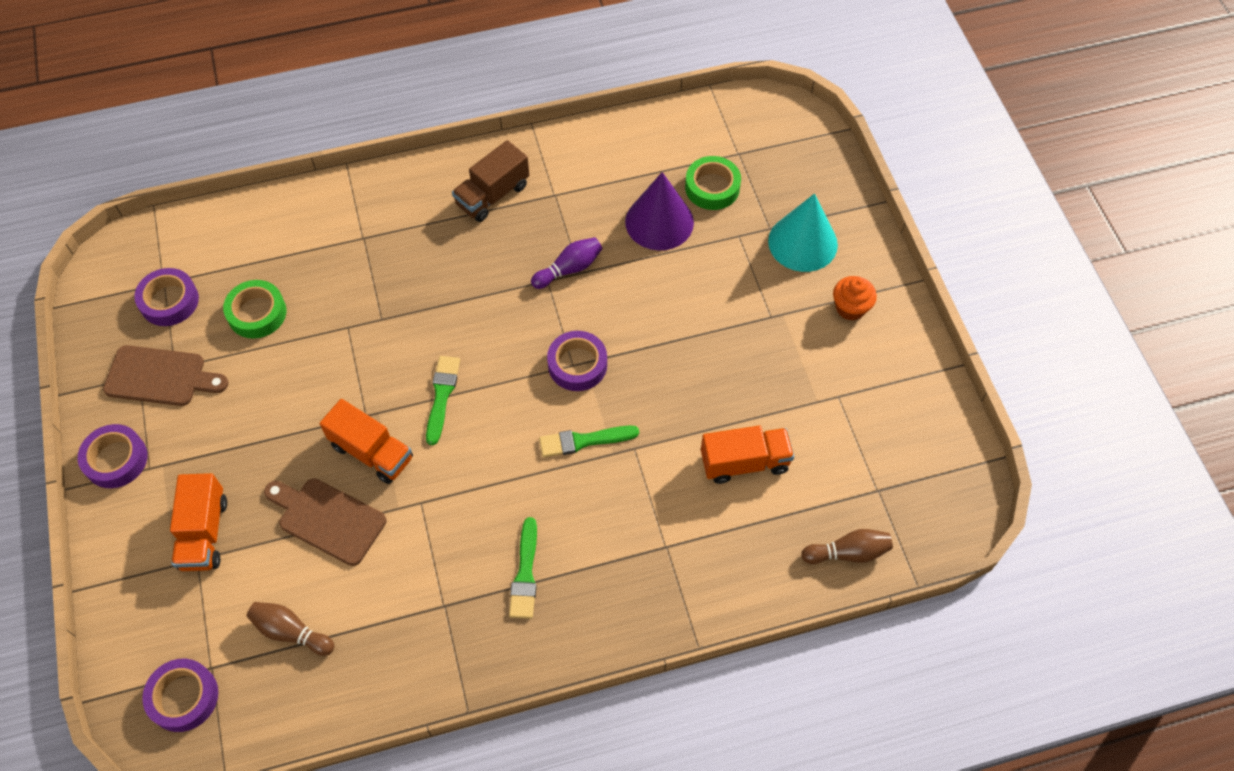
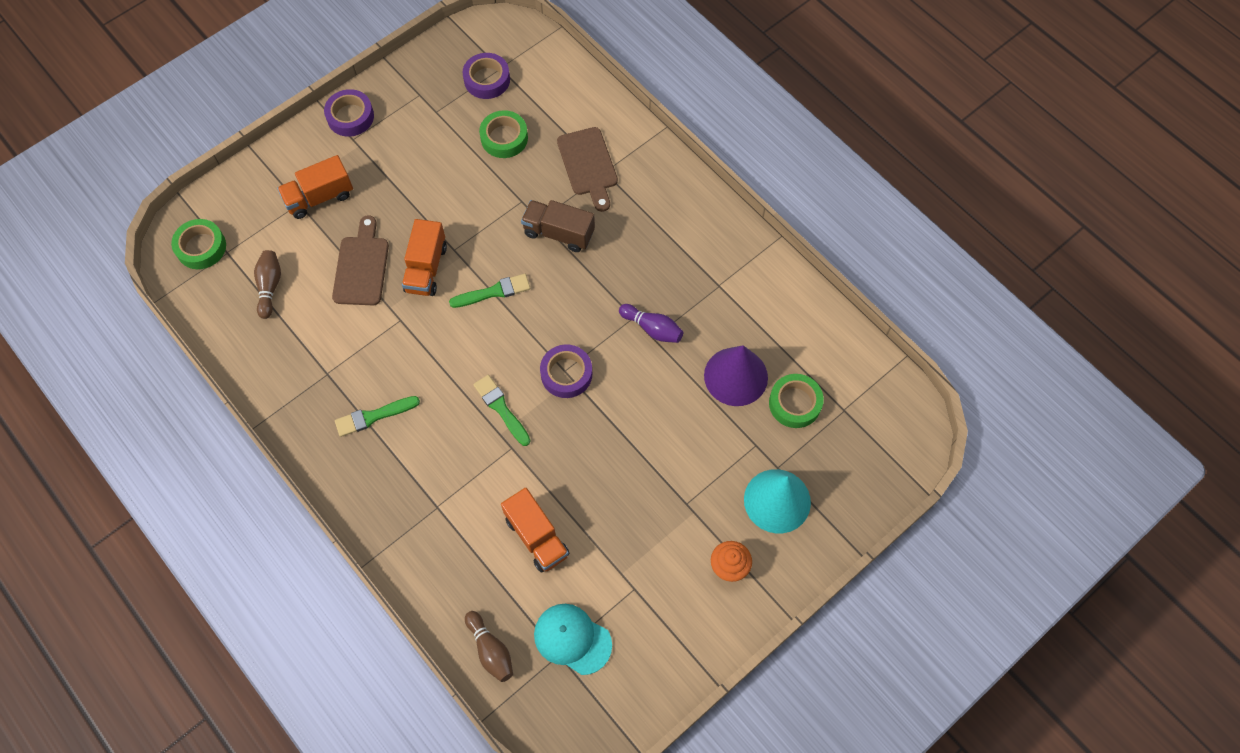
camera: 65 degrees right, 5 degrees up
brown cutting board [103,345,229,406] -> brown cutting board moved to [557,127,618,212]
purple tape [142,659,218,732] -> green tape [171,219,226,269]
brown truck [452,140,529,222] -> brown truck moved to [521,200,595,252]
none -> turquoise cap [534,604,612,675]

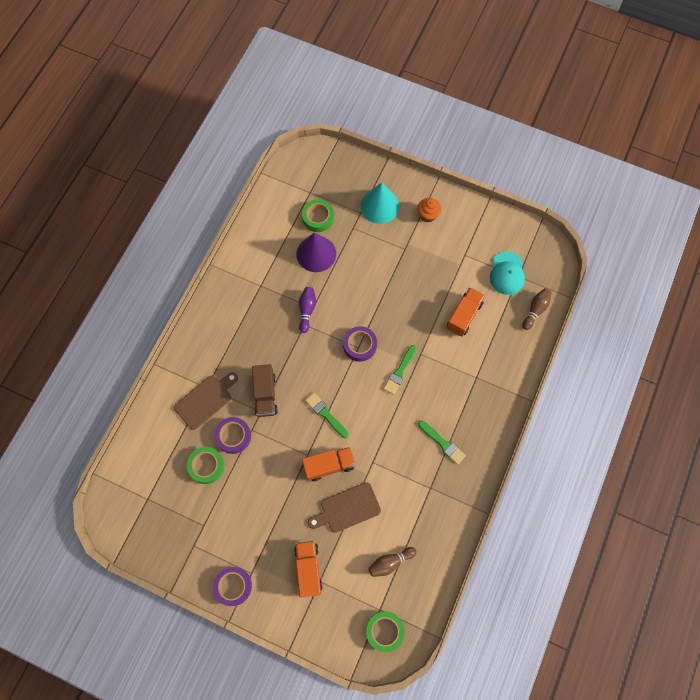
camera: 115 degrees left, 5 degrees up
orange truck [277,155,353,219] -> orange truck turned 135 degrees counterclockwise [294,541,323,597]
purple tape [462,53,510,99] -> purple tape moved to [214,417,251,454]

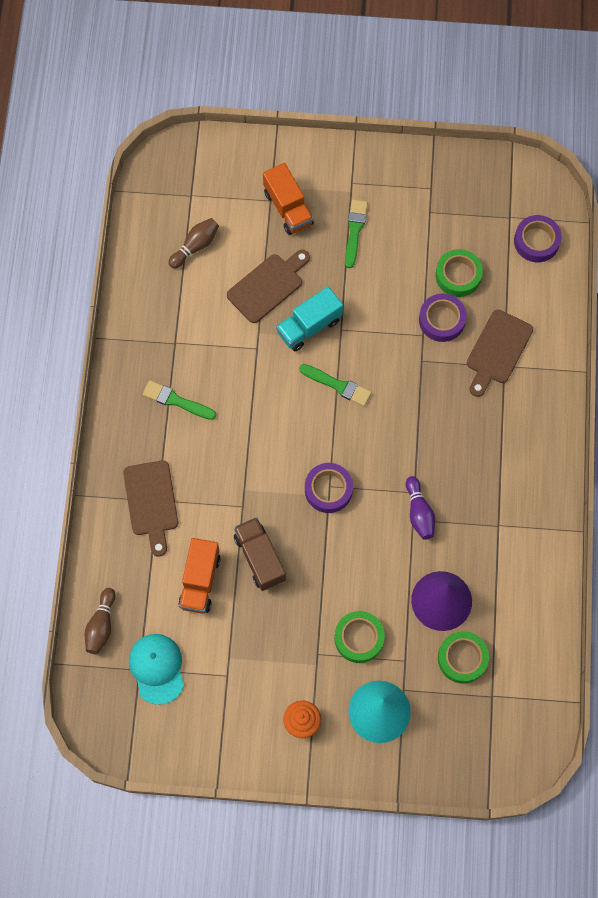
camera: 160 degrees right, 0 degrees up
purple tape [213,567,252,606] -> purple tape moved to [514,215,562,262]
brown truck [252,364,278,417] -> brown truck moved to [234,517,286,591]
orange truck [302,447,355,481] -> turquoise truck [276,287,343,351]
green tape [366,611,405,652] -> green tape moved to [334,611,385,663]
green brush [383,345,416,395] -> green brush moved to [345,199,368,268]
none -> brown cutting board [123,460,178,557]

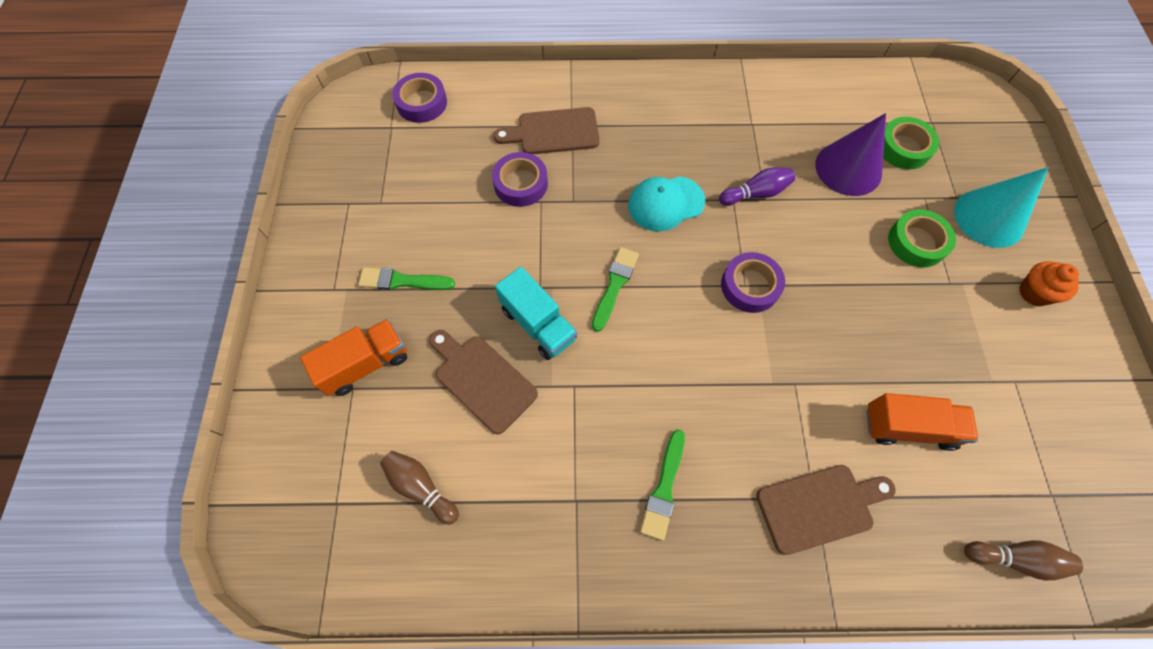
camera: 95 degrees left, 5 degrees down
turquoise cap [129,634,184,705] -> turquoise cap moved to [628,176,705,231]
brown truck [234,517,286,591] -> none
green tape [436,249,483,297] -> none
brown cutting board [467,310,533,397] -> brown cutting board turned 150 degrees clockwise [493,107,600,154]

